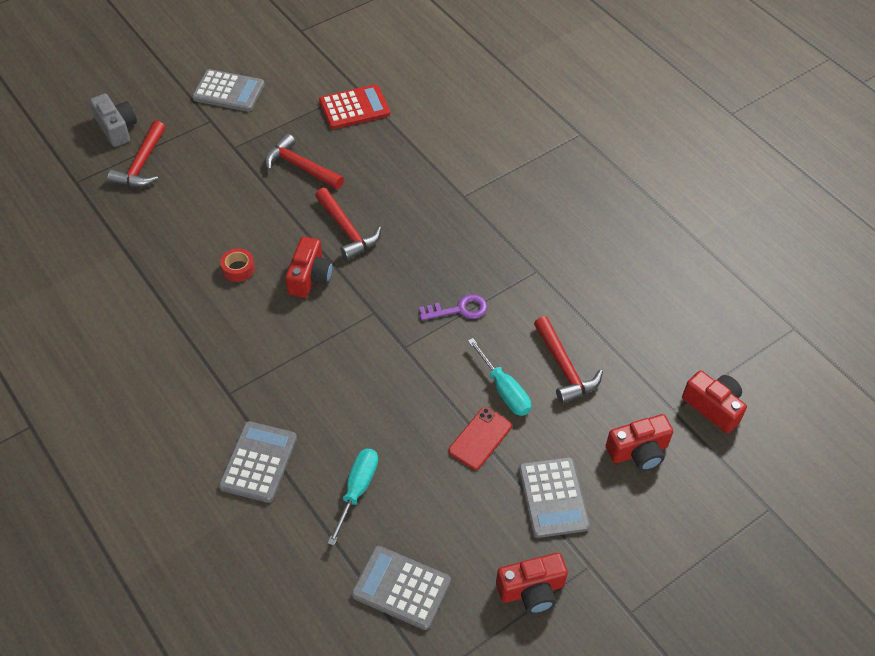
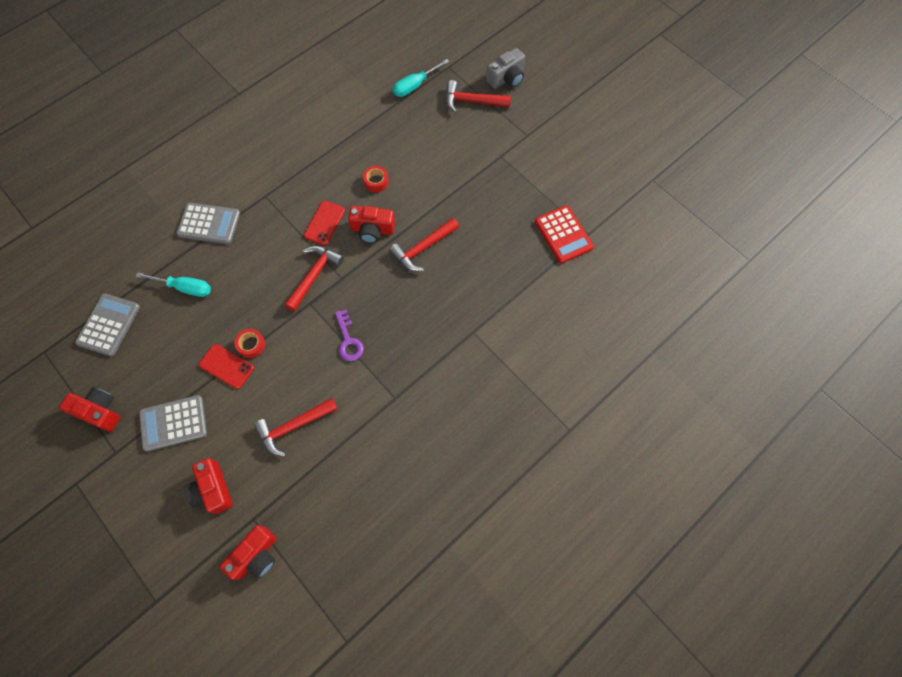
camera: 85 degrees right, 15 degrees up
grey calculator [192,69,265,112] -> none
red hammer [265,133,344,190] -> red hammer moved to [284,246,344,311]
turquoise screwdriver [468,338,531,416] -> turquoise screwdriver moved to [393,59,449,97]
red camera [496,553,568,614] -> red camera turned 135 degrees clockwise [59,387,120,432]
none -> red tape [234,329,265,358]
none -> red phone [304,201,345,245]

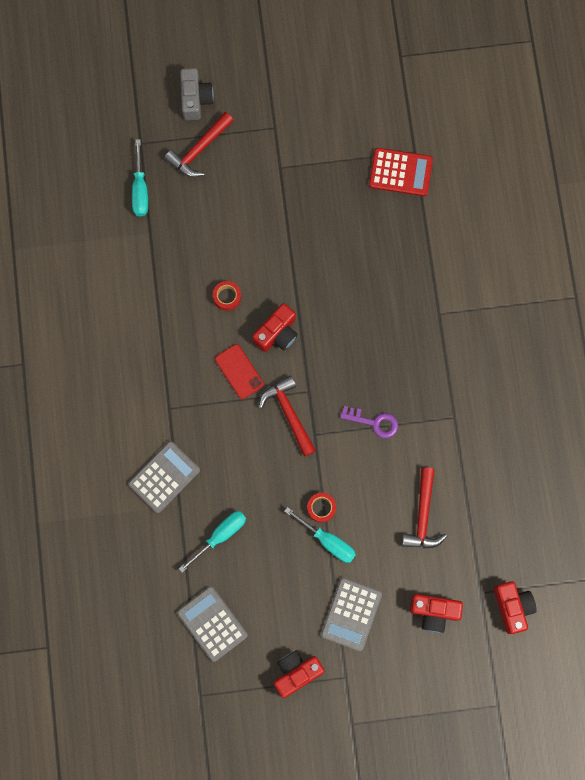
camera: 55 degrees left, 10 degrees up
red phone [199,344,254,389] -> turquoise screwdriver [284,507,356,563]
red hammer [389,218,459,271] -> none

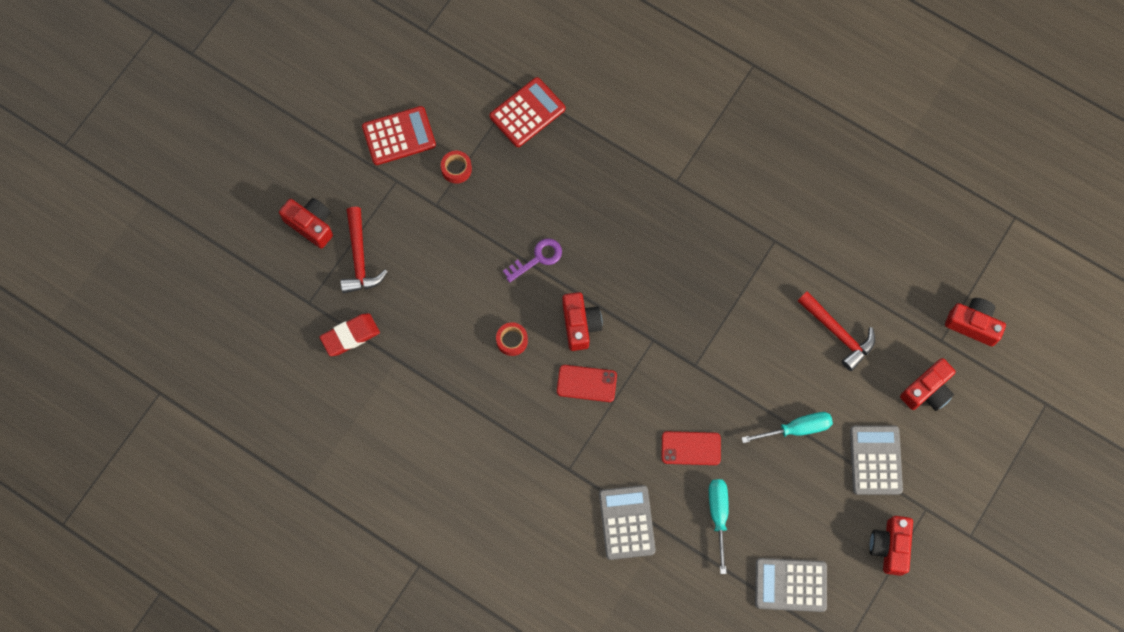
camera: 50 degrees left, 5 degrees down
turquoise screwdriver [132,139,148,216] -> red eraser [320,313,380,356]
grey camera [180,68,214,120] -> red camera [279,198,333,248]
red hammer [259,375,316,457] -> none
red tape [307,493,336,523] -> red tape moved to [441,151,472,184]
grey calculator [321,578,382,651] -> grey calculator turned 150 degrees counterclockwise [850,425,903,495]
purple key [340,406,398,438] -> purple key moved to [503,238,562,282]
none -> red calculator [362,106,436,165]
none -> red phone [662,431,721,465]

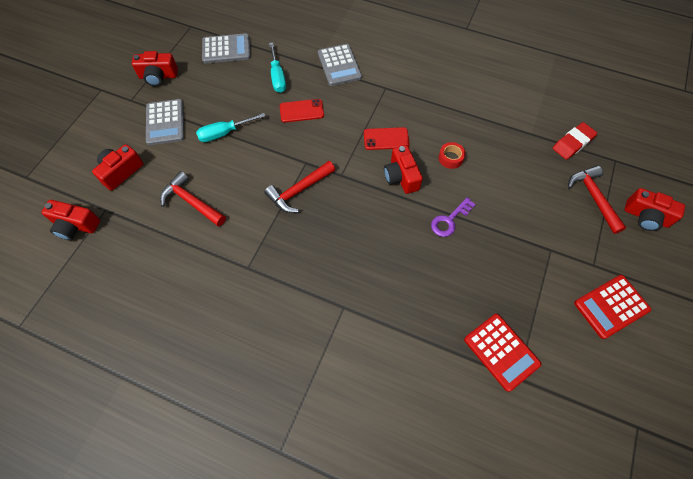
camera: 170 degrees right, 10 degrees down
red tape [441,151,472,184] -> none
red calculator [490,77,565,147] -> red calculator turned 75 degrees counterclockwise [464,314,541,392]
red camera [869,516,913,576] -> red camera turned 90 degrees clockwise [132,51,178,86]
none -> red hammer [264,161,335,213]

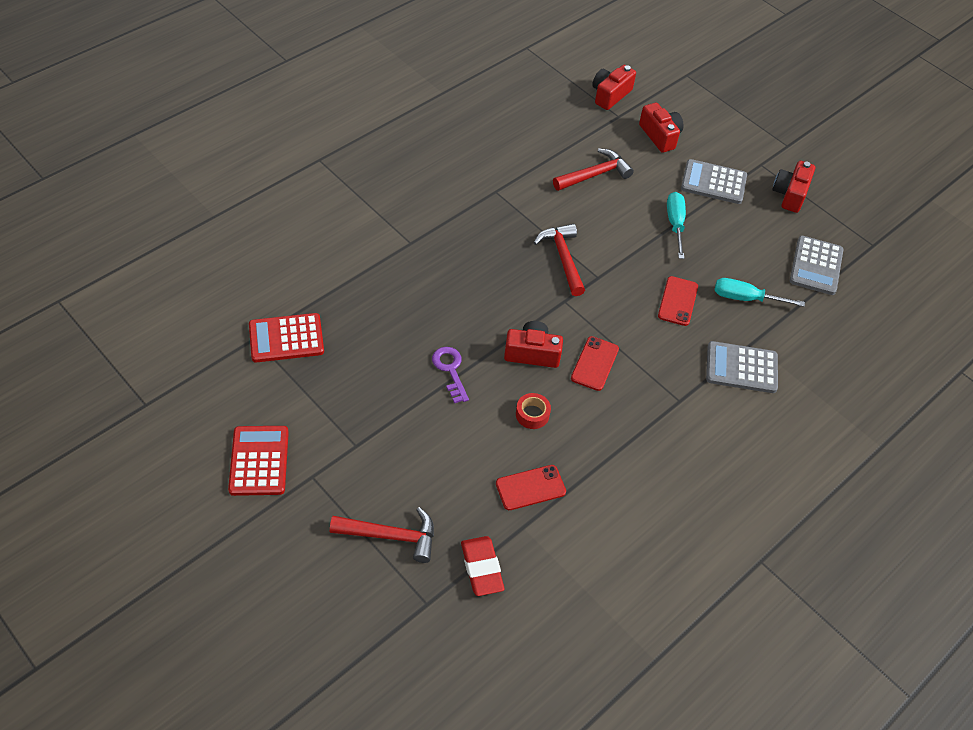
camera: 110 degrees right, 10 degrees down
red camera [624,188,685,231] -> none
none -> red phone [496,465,566,510]

